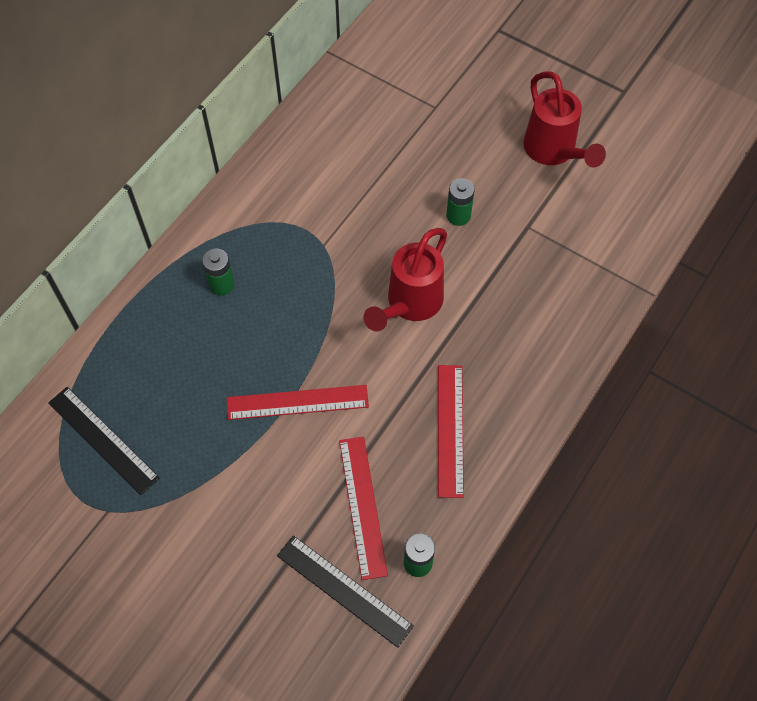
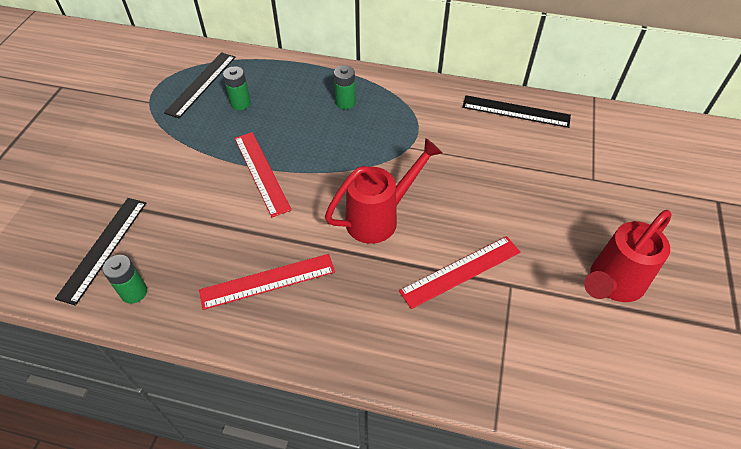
camera: 70 degrees right, 10 degrees down
red ruler [339,436,388,580] -> red ruler moved to [399,236,520,309]
red watering can [364,228,447,332] -> red watering can turned 135 degrees clockwise [325,138,442,244]
green battery [446,178,475,226] -> green battery moved to [223,66,251,110]
none -> black ruler [462,95,571,128]

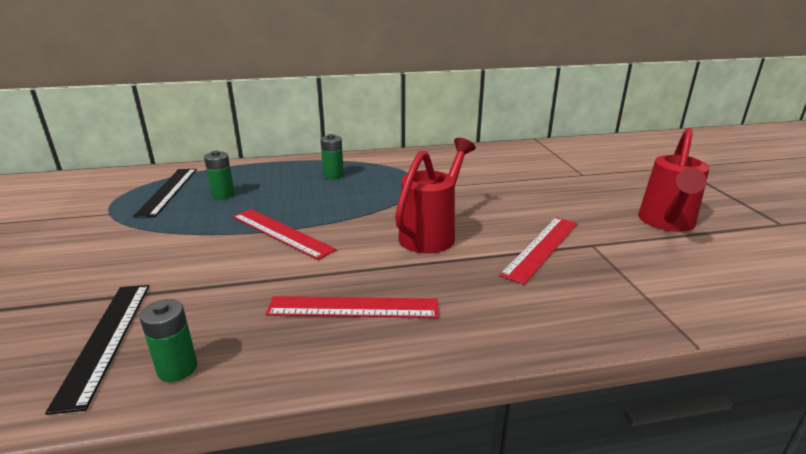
camera: 25 degrees left, 25 degrees down
red ruler [199,254,335,310] -> red ruler turned 45 degrees clockwise [266,296,439,318]
black ruler [462,95,571,128] -> none

